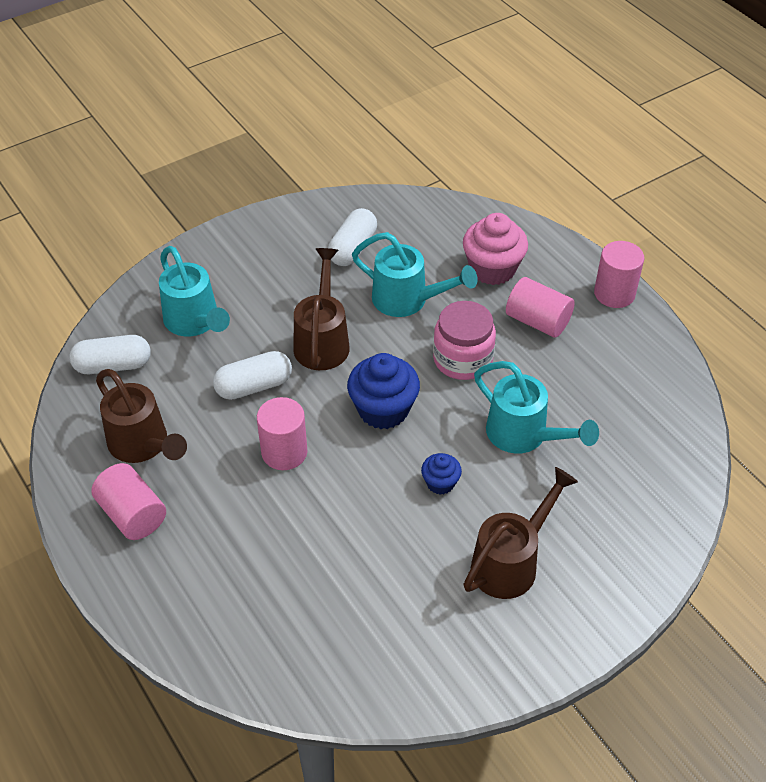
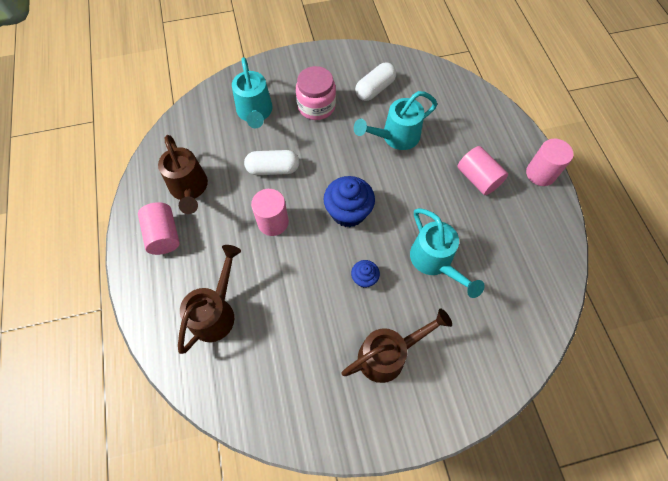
camera: 20 degrees right, 15 degrees up
white capsule [69,335,151,374] -> none
brown watering can [293,248,350,370] -> brown watering can moved to [178,245,241,354]
turquoise watering can [352,232,478,317] -> turquoise watering can turned 105 degrees clockwise [354,91,437,150]
pink jar [433,301,496,380] -> pink jar moved to [296,66,336,120]
pink cupcake [463,213,528,285] -> none

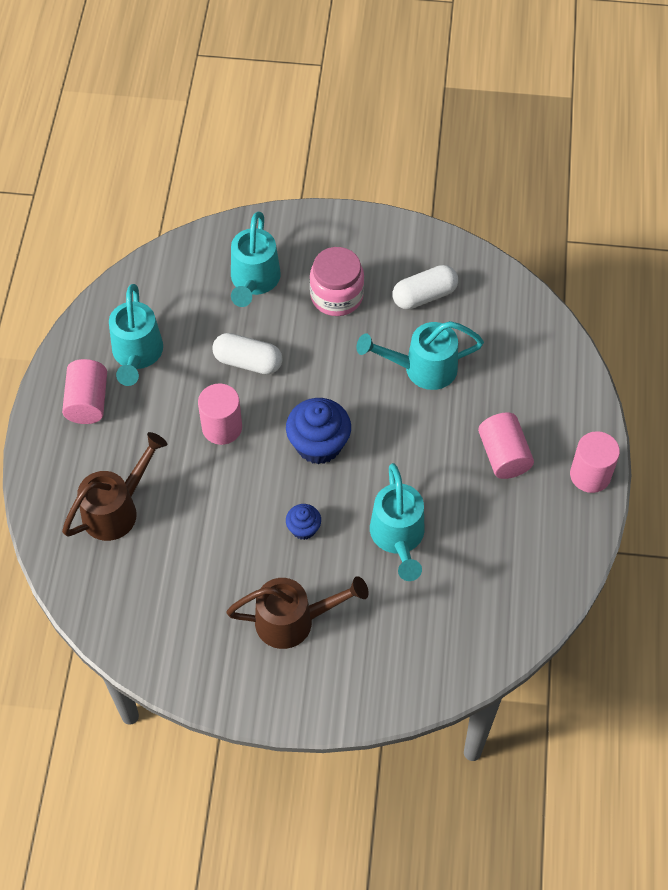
camera: 20 degrees right, 5 degrees down
brown watering can [158,135,208,214] -> turquoise watering can [109,284,163,386]

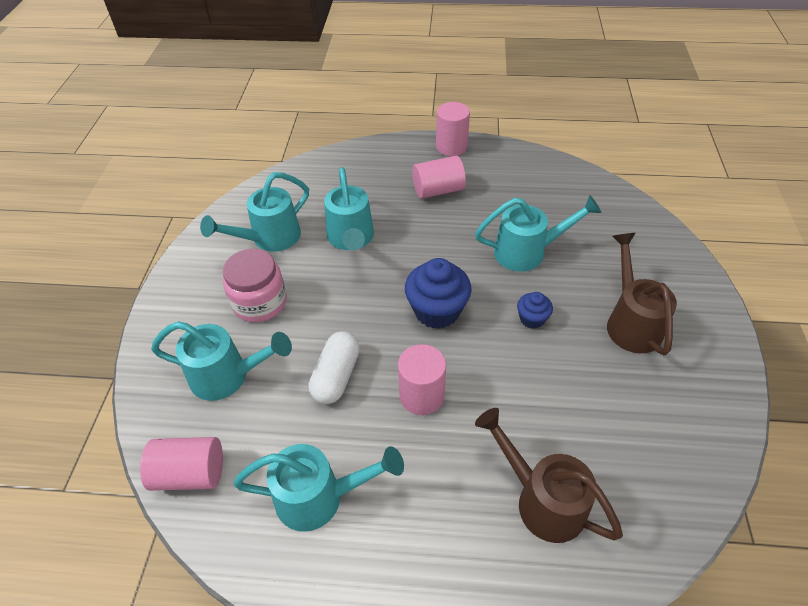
camera: 90 degrees left, 10 degrees down
pink cylinder [62,359,107,424] -> pink cylinder moved to [140,437,223,491]
white capsule [392,265,458,310] -> turquoise watering can [200,172,309,252]

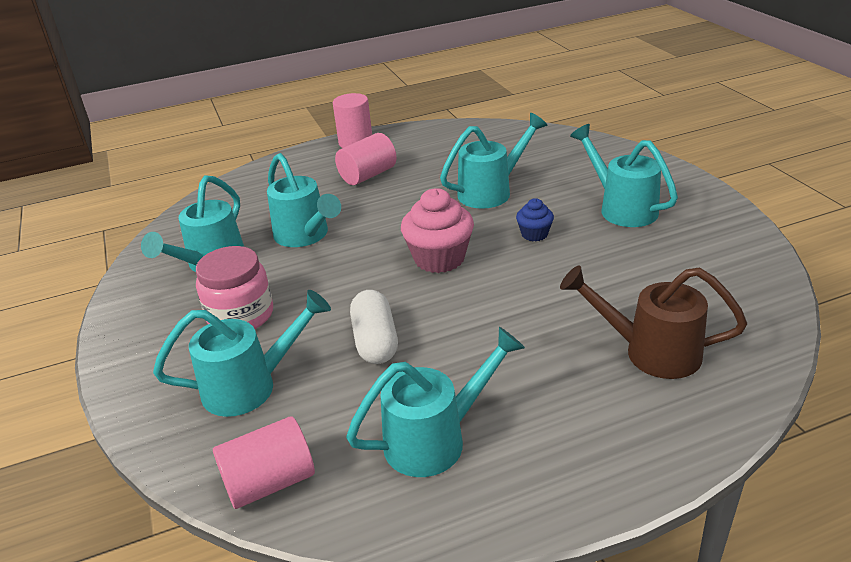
camera: 25 degrees left, 15 degrees down
pink cylinder [398,344,446,415] -> none
blue cupcake [405,258,472,329] -> pink cupcake [401,188,474,273]
brown watering can [607,233,677,355] -> turquoise watering can [570,124,678,227]

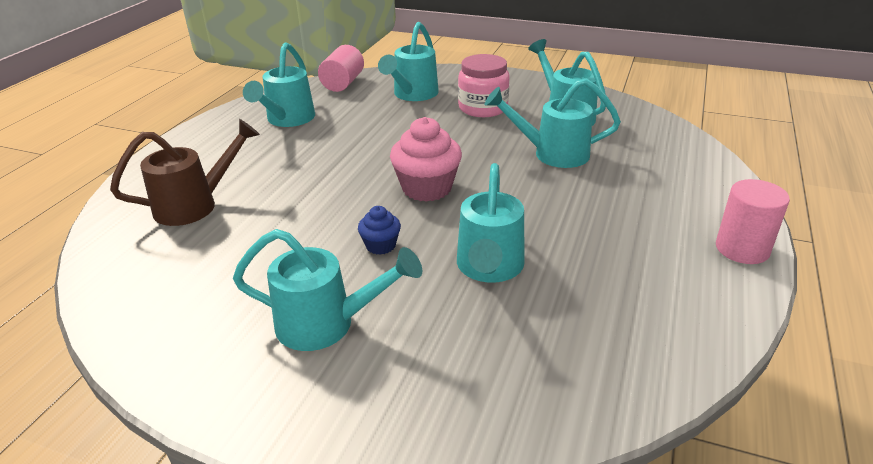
camera: 130 degrees right, 0 degrees up
pink cylinder [335,133,397,185] -> none
white capsule [350,290,398,364] -> none

